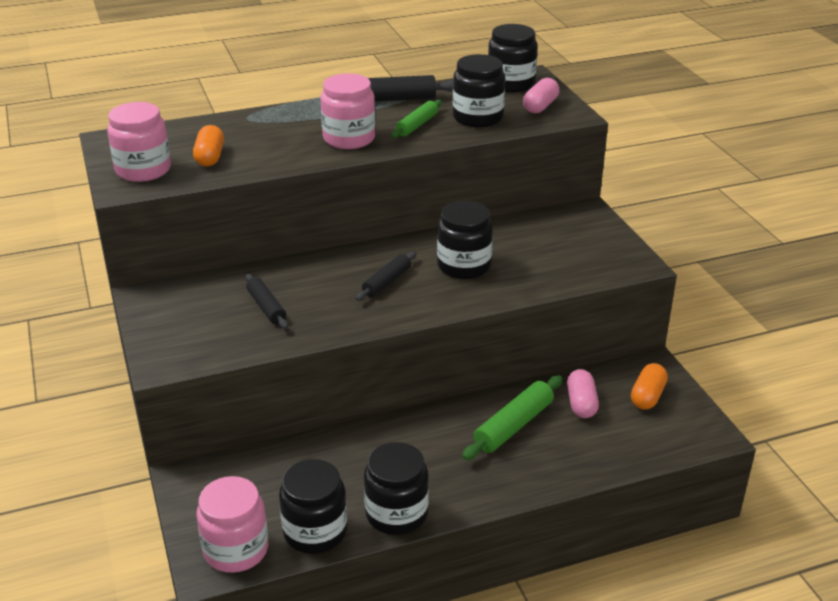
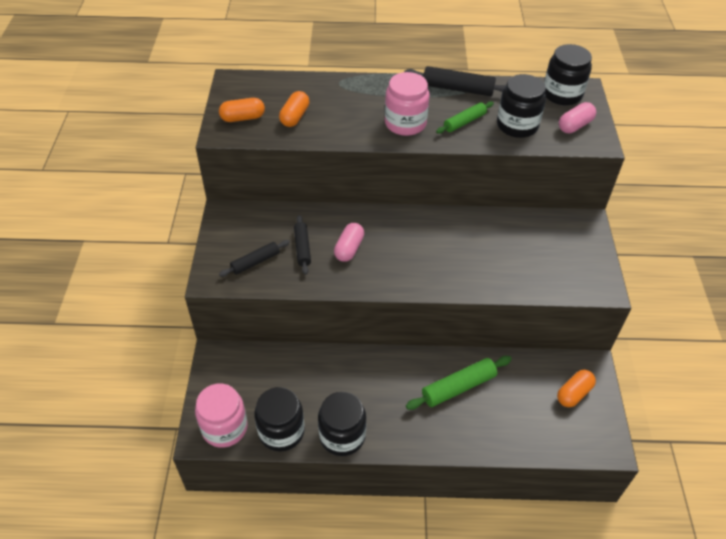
camera: 20 degrees right, 15 degrees up
pink jar [107,102,171,182] -> orange capsule [219,98,265,122]
black rolling pin [355,251,416,301] -> black rolling pin moved to [219,240,290,277]
black jar [437,201,493,279] -> none
pink capsule [567,369,599,418] -> pink capsule moved to [334,223,364,262]

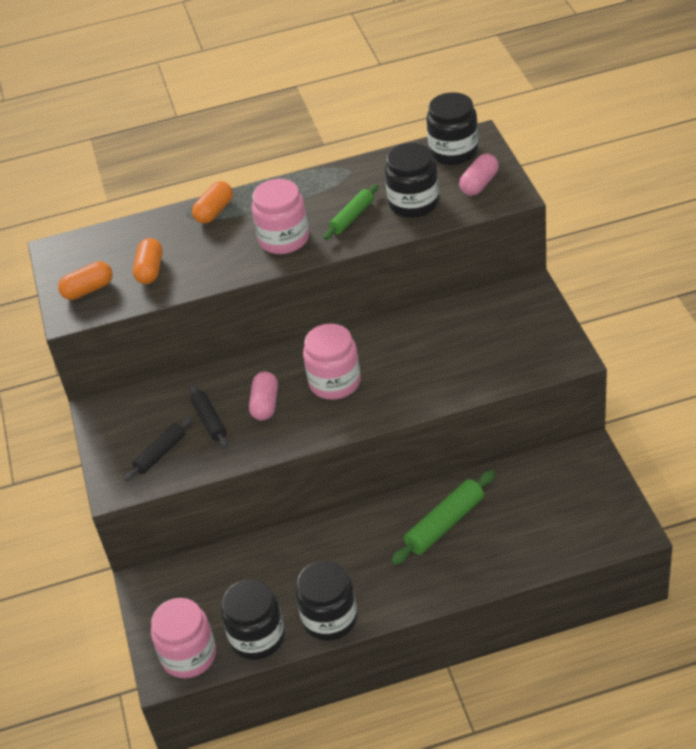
camera: 10 degrees left, 5 degrees down
black rolling pin [404,66,506,96] -> none
orange capsule [557,370,596,407] -> orange capsule moved to [192,181,233,224]
none -> pink jar [303,324,361,400]

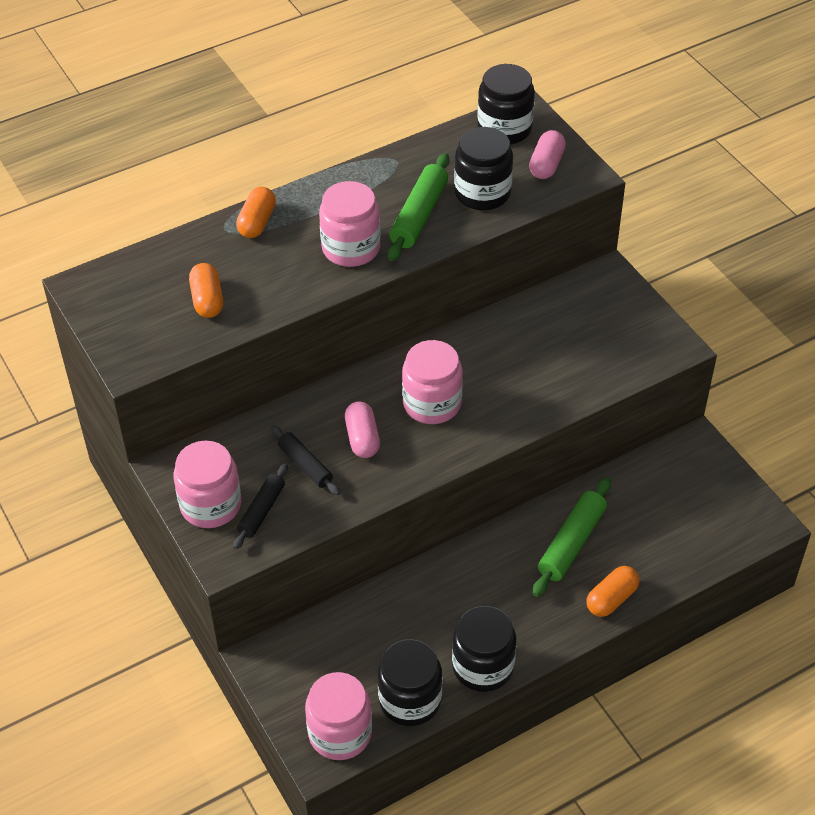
camera: 20 degrees left, 5 degrees up
orange capsule [58,261,113,300] -> orange capsule moved to [586,566,639,617]
green rolling pin [323,184,378,240] -> green rolling pin [388,153,449,261], size x1.53
none -> pink jar [173,441,241,528]

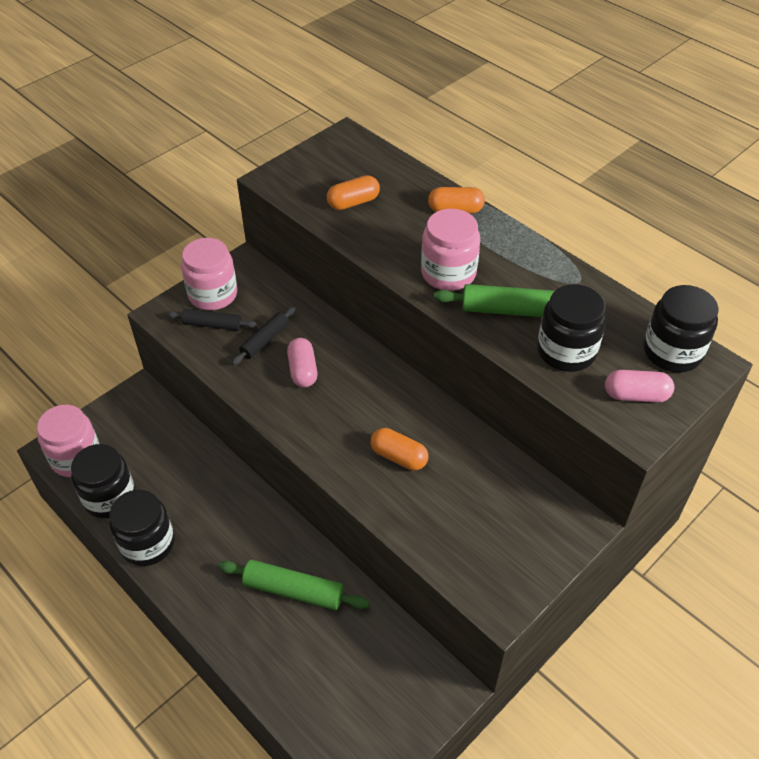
camera: 75 degrees right, 0 degrees up
pink capsule [345,401,380,458] -> pink capsule turned 75 degrees counterclockwise [287,338,317,388]
pink jar [402,340,463,424] -> none
orange capsule [586,566,639,617] -> orange capsule moved to [371,428,428,471]

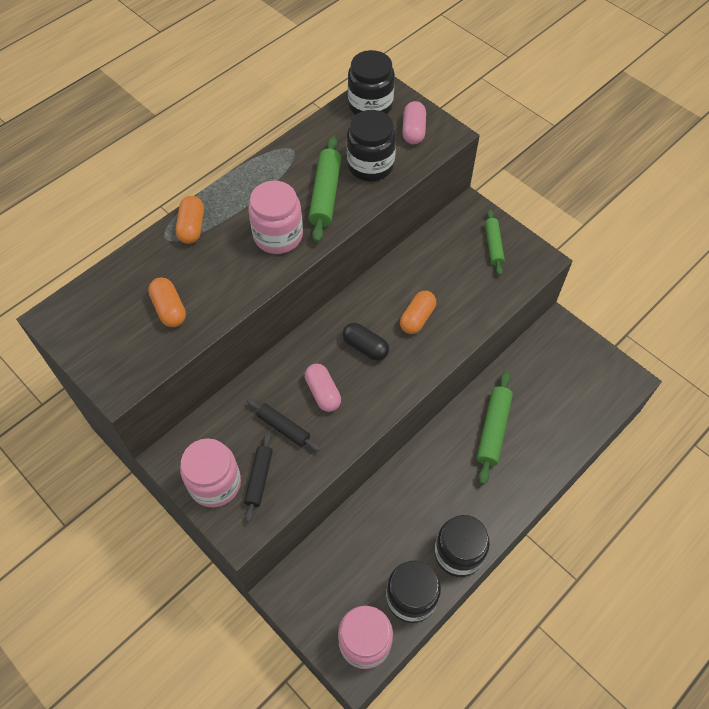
camera: 90 degrees left, 10 degrees up
pink capsule [287,338,317,388] -> pink capsule turned 75 degrees clockwise [305,364,341,412]
none -> black capsule [342,323,389,361]
none -> green rolling pin [485,210,505,276]

